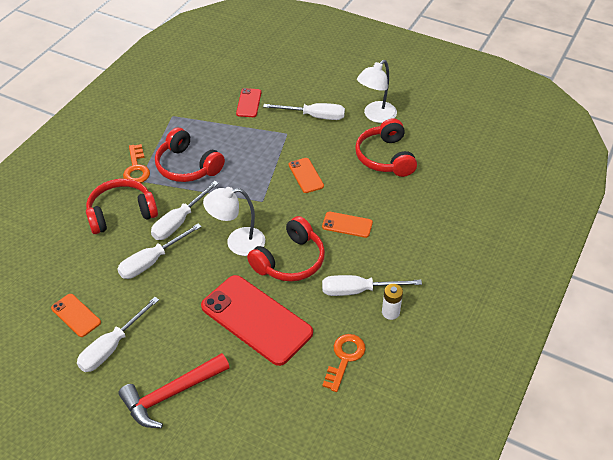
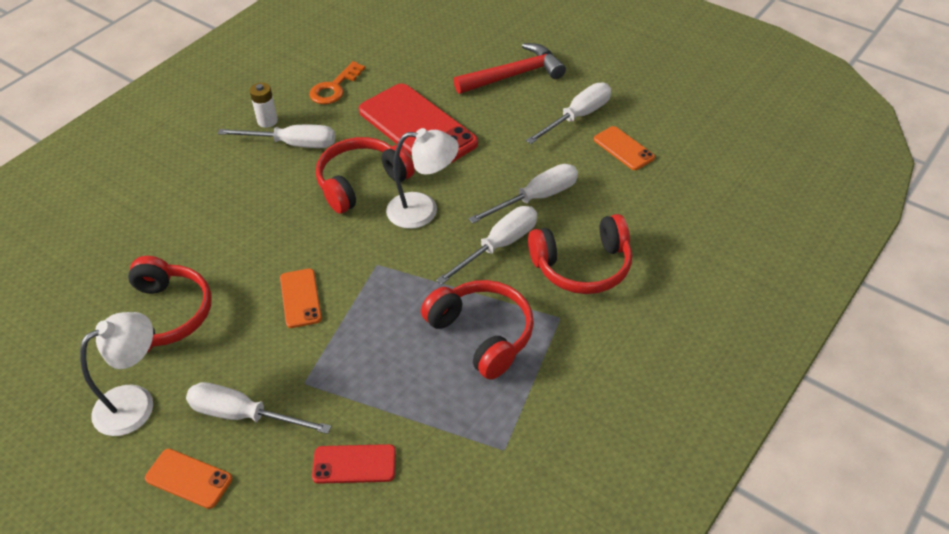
camera: 170 degrees left, 0 degrees up
orange key [123,144,150,183] -> none
red phone [236,88,261,117] -> red phone turned 75 degrees clockwise [312,444,396,484]
orange phone [322,212,373,238] -> orange phone moved to [145,449,232,509]

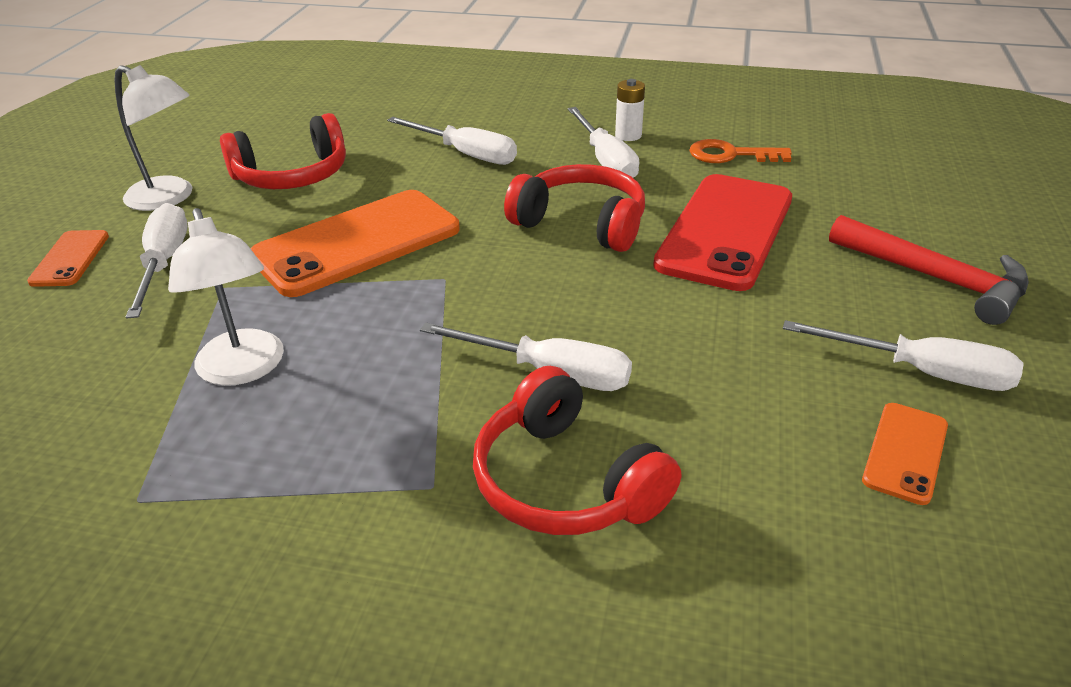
camera: 65 degrees right, 10 degrees down
orange phone [280,269,322,328] -> orange phone [251,190,460,297], size x2.10
red phone [312,444,396,484] -> none
white lamp [386,128,459,229] -> white lamp moved to [168,208,284,386]
red headphones [421,280,534,380] -> none
white screwdriver [468,164,578,224] -> white screwdriver moved to [387,117,517,165]

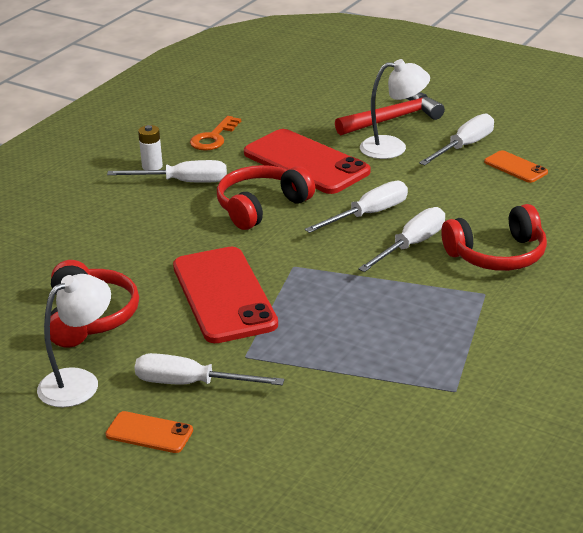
camera: 70 degrees left, 5 degrees down
white lamp [168,208,284,386] -> white lamp moved to [360,59,430,159]
orange phone [251,190,460,297] -> red phone [173,247,278,343]
white screwdriver [387,117,517,165] -> white screwdriver moved to [305,181,408,233]

